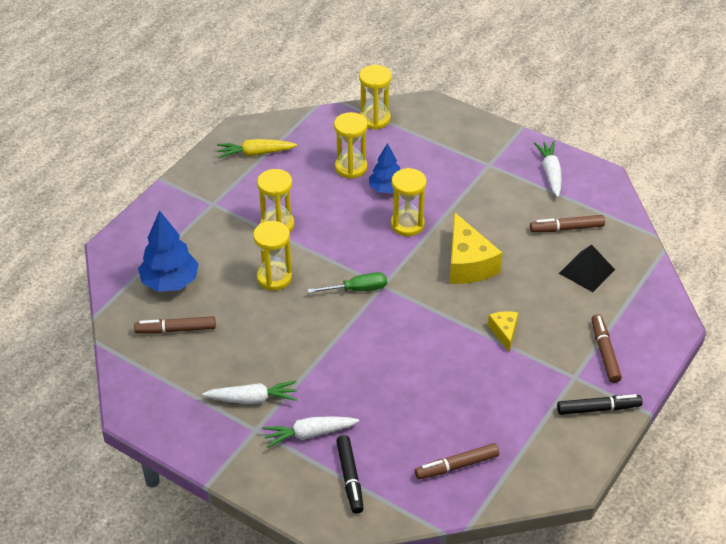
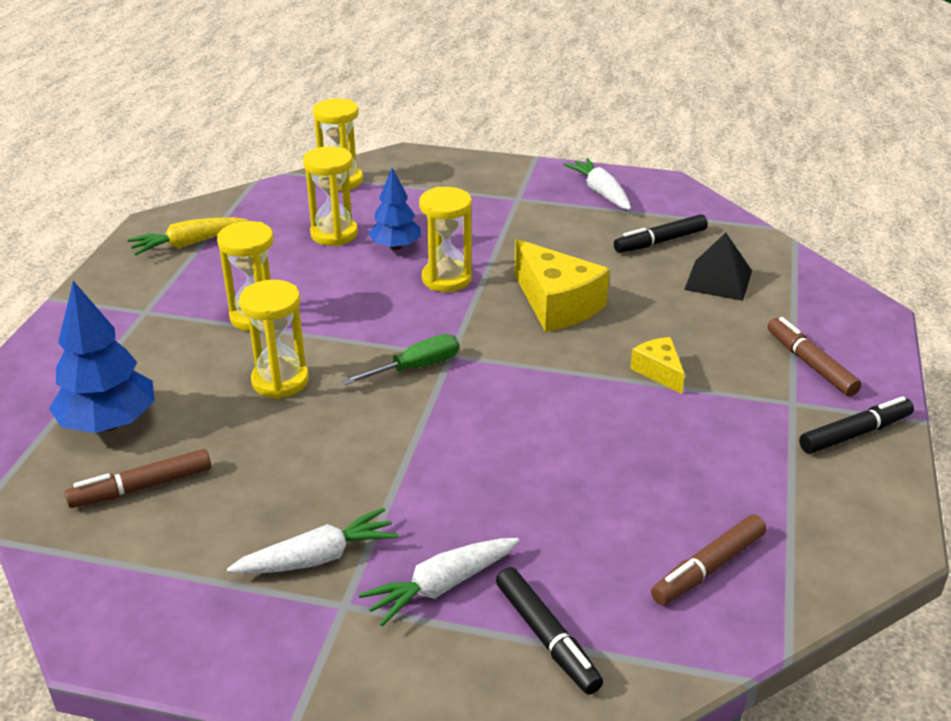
camera: 20 degrees left, 10 degrees down
brown marker [530,215,605,232] -> black marker [614,214,708,253]

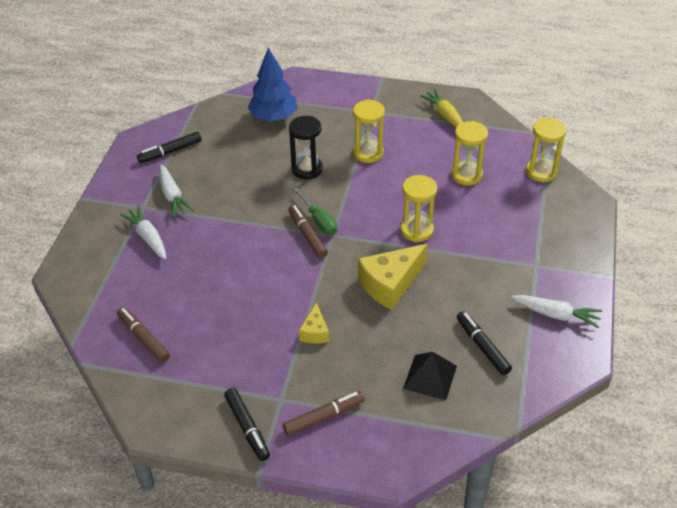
camera: 90 degrees right, 10 degrees up
brown marker [65,449,211,508] -> brown marker moved to [288,205,328,258]
yellow hourglass [239,280,309,399] -> black hourglass [289,116,323,179]
blue tree [368,168,421,250] -> none
black marker [496,567,603,694] -> black marker moved to [137,132,202,163]
white carrot [563,158,631,210] -> white carrot turned 45 degrees clockwise [511,295,602,328]
yellow cheese [630,337,685,394] -> yellow cheese turned 120 degrees clockwise [299,302,329,343]

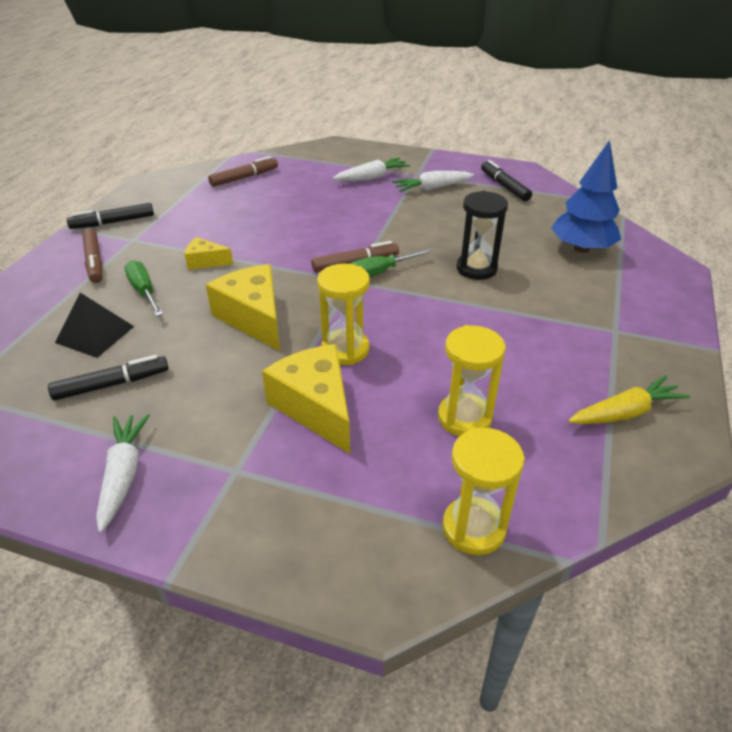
camera: 95 degrees right, 5 degrees down
yellow hourglass [353,99,385,163] -> none
white carrot [511,295,602,328] -> white carrot turned 150 degrees clockwise [96,414,150,533]
none -> green screwdriver [124,260,163,316]
none -> yellow cheese [262,344,350,454]

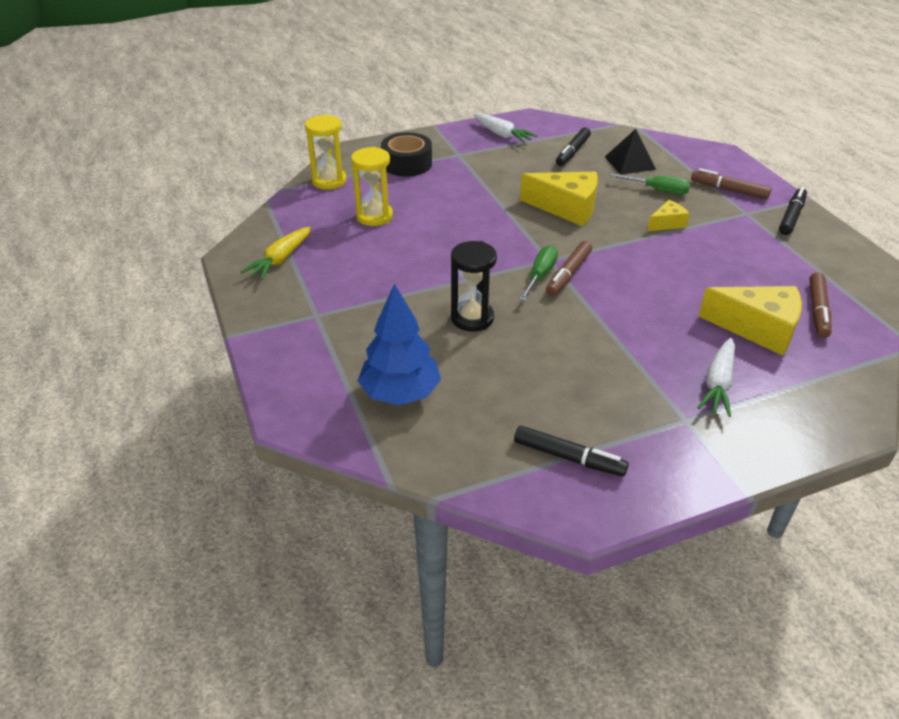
camera: 140 degrees right, 0 degrees up
yellow cheese [262,344,350,454] -> yellow cheese moved to [698,286,802,356]
yellow hourglass [317,264,370,365] -> none
white carrot [392,171,474,192] -> none
none -> black tape [381,132,432,176]

